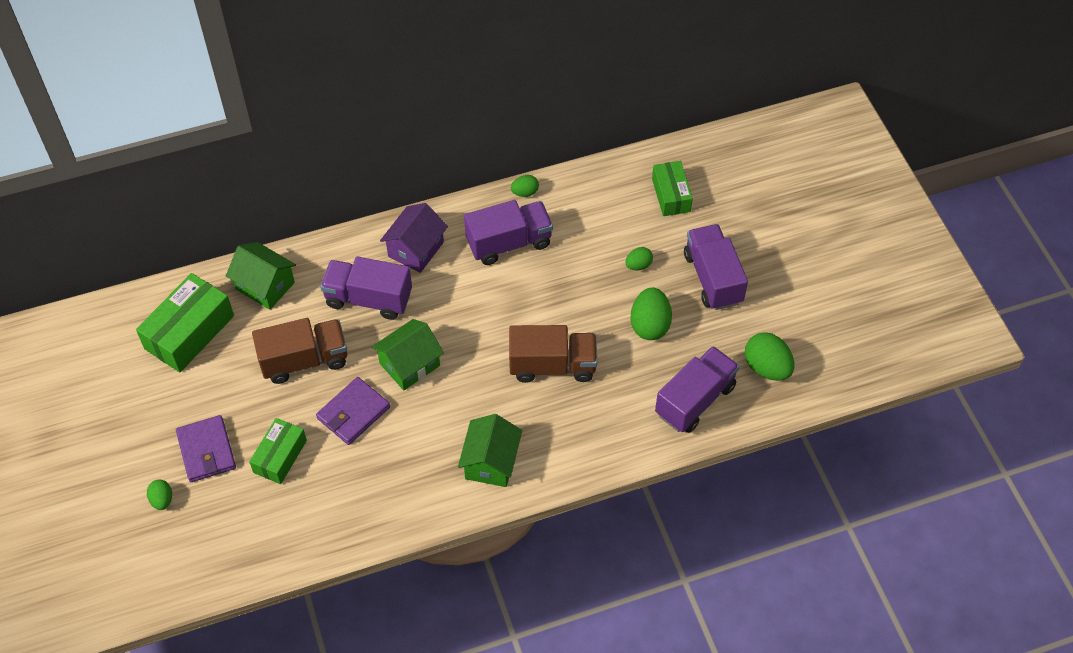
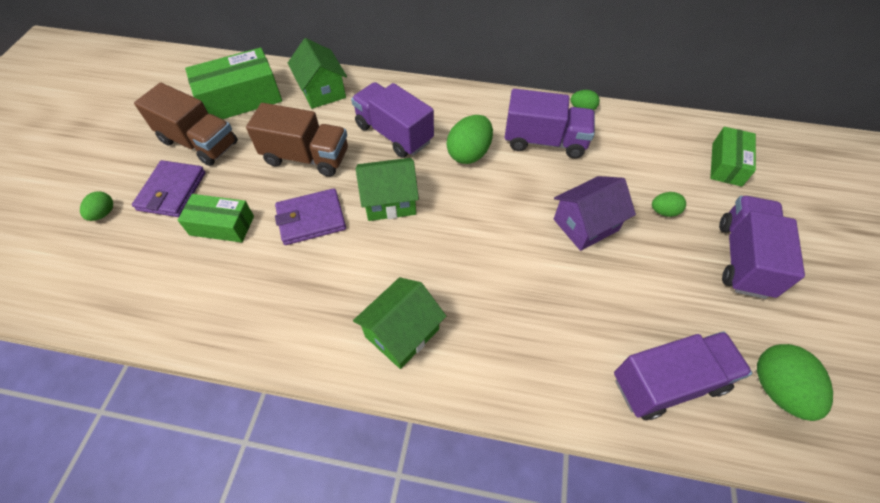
camera: 30 degrees right, 0 degrees up
green box [249,418,307,484] -> green box turned 45 degrees clockwise [178,194,254,243]
purple house [380,203,448,273] -> purple house moved to [554,176,636,251]
brown truck [509,325,597,383] -> brown truck moved to [134,83,238,166]
green egg [630,287,672,340] -> green egg moved to [447,115,493,164]

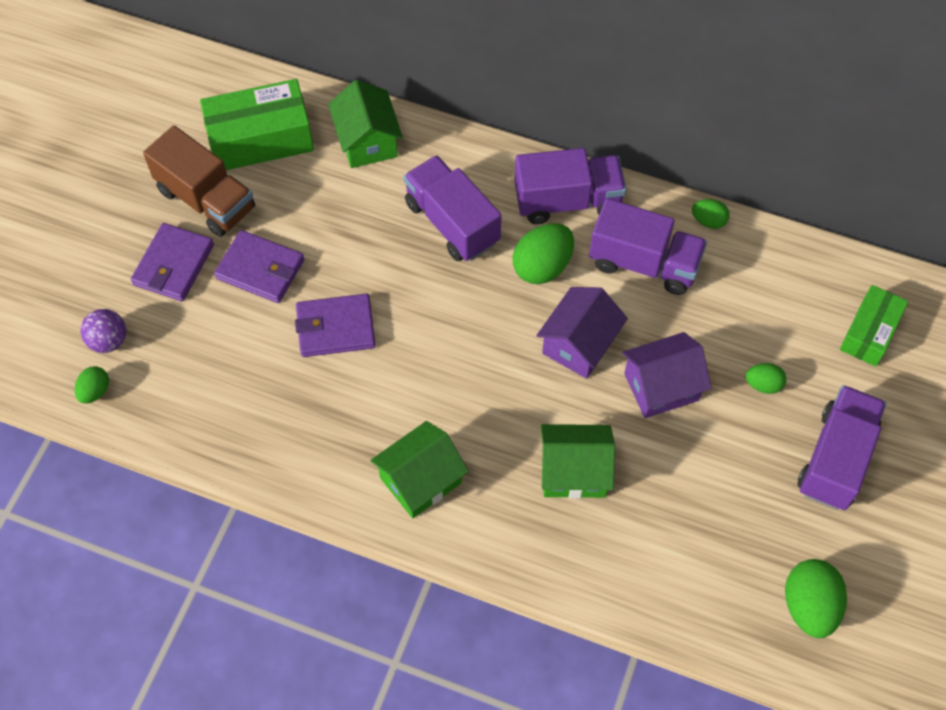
camera: 10 degrees right, 5 degrees up
green egg [80,191,113,221] -> green egg moved to [75,366,109,404]
green box [178,194,254,243] -> none
brown truck [246,103,348,177] -> none
green house [356,158,419,221] -> green house moved to [541,424,615,499]
purple truck [614,331,752,420] -> purple truck moved to [514,148,626,224]
none -> purple ball [81,309,126,353]
none -> purple wallet [214,230,304,303]
none -> purple house [536,287,628,379]

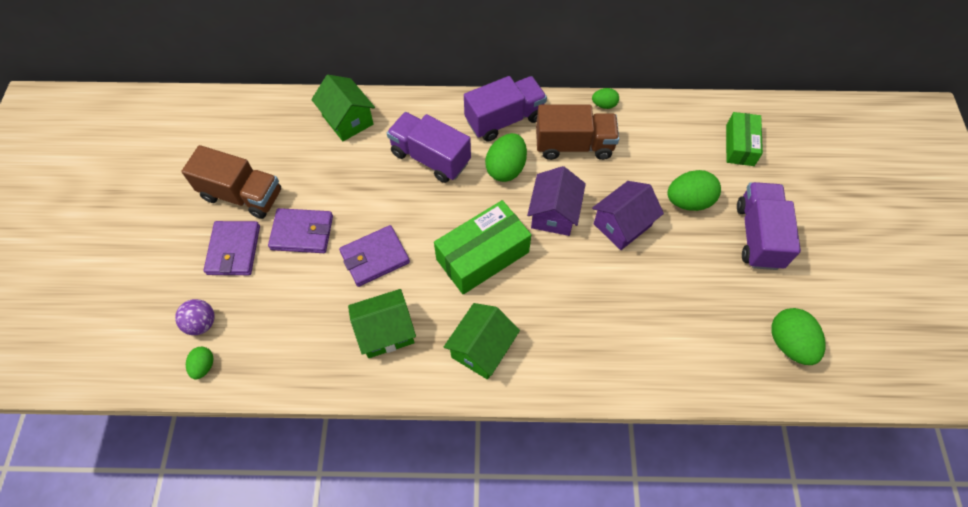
camera: 20 degrees left, 0 degrees up
green box [200,79,314,170] -> green box moved to [434,200,531,294]
green house [541,424,615,499] -> green house moved to [348,289,416,358]
purple truck [589,198,707,295] -> brown truck [536,105,619,160]
green egg [745,363,787,394] -> green egg [667,170,721,211], size x1.80

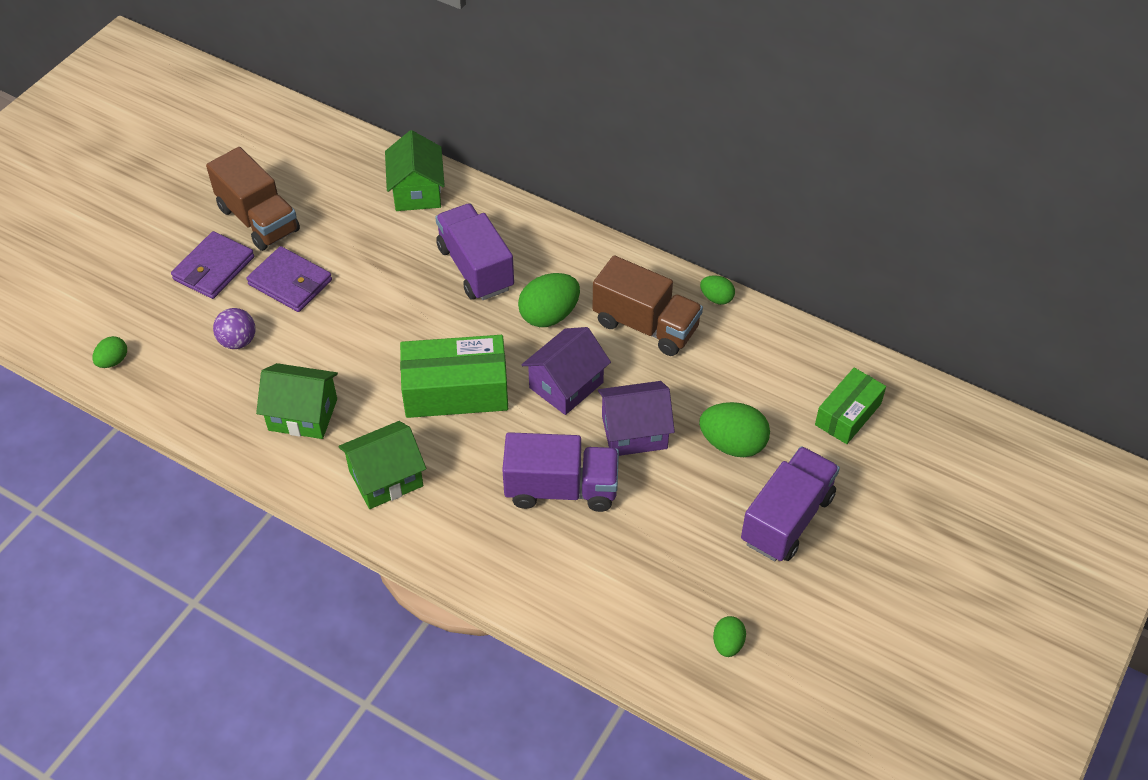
camera: 30 degrees right, 10 degrees down
purple ball [175,299,215,335] -> purple ball moved to [213,308,256,349]
purple wallet [339,225,410,287] -> none
purple truck [464,76,547,142] -> purple truck moved to [502,432,619,512]
green egg [771,308,825,365] -> green egg [713,616,746,657], size x0.56

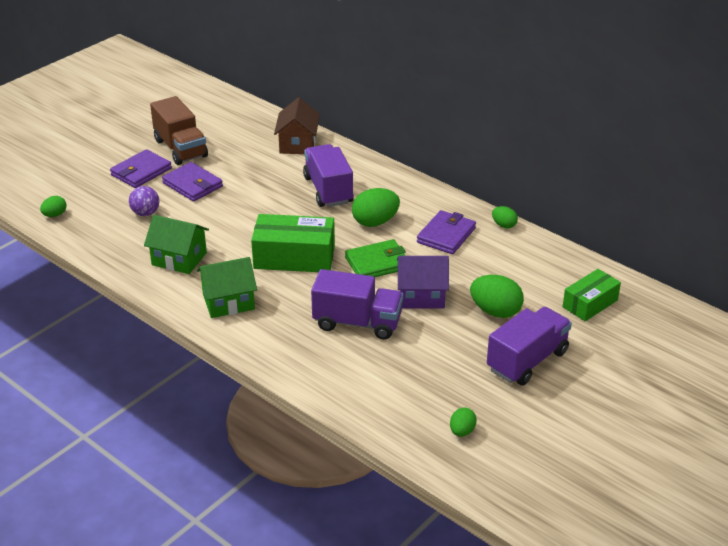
camera: 10 degrees right, 15 degrees down
green house [385,130,445,211] -> brown house [274,97,320,154]
purple house [521,327,611,415] -> green wallet [345,239,406,277]
brown truck [592,255,703,356] -> purple wallet [417,210,476,254]

